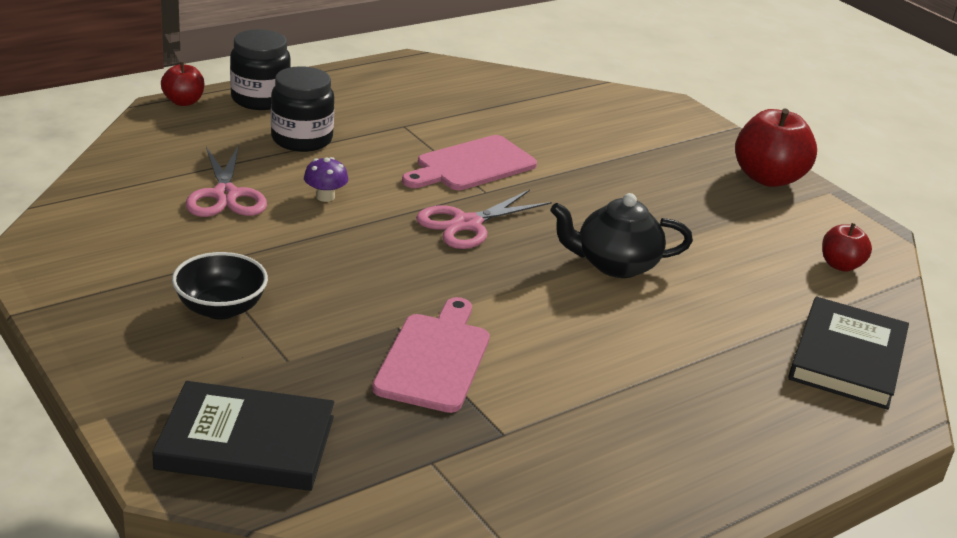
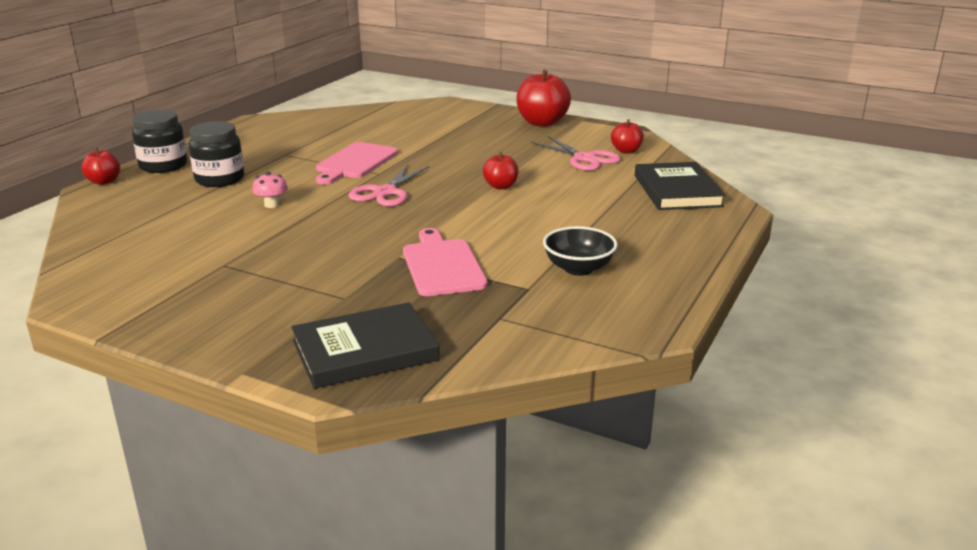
camera: 25 degrees left, 5 degrees down
black bowl [172,252,268,320] -> black bowl moved to [543,226,617,276]
pink scissors [186,145,267,217] -> pink scissors moved to [531,136,621,171]
purple mushroom [304,157,348,202] -> pink mushroom [252,172,288,208]
black teapot [550,193,693,278] -> red apple [483,152,519,189]

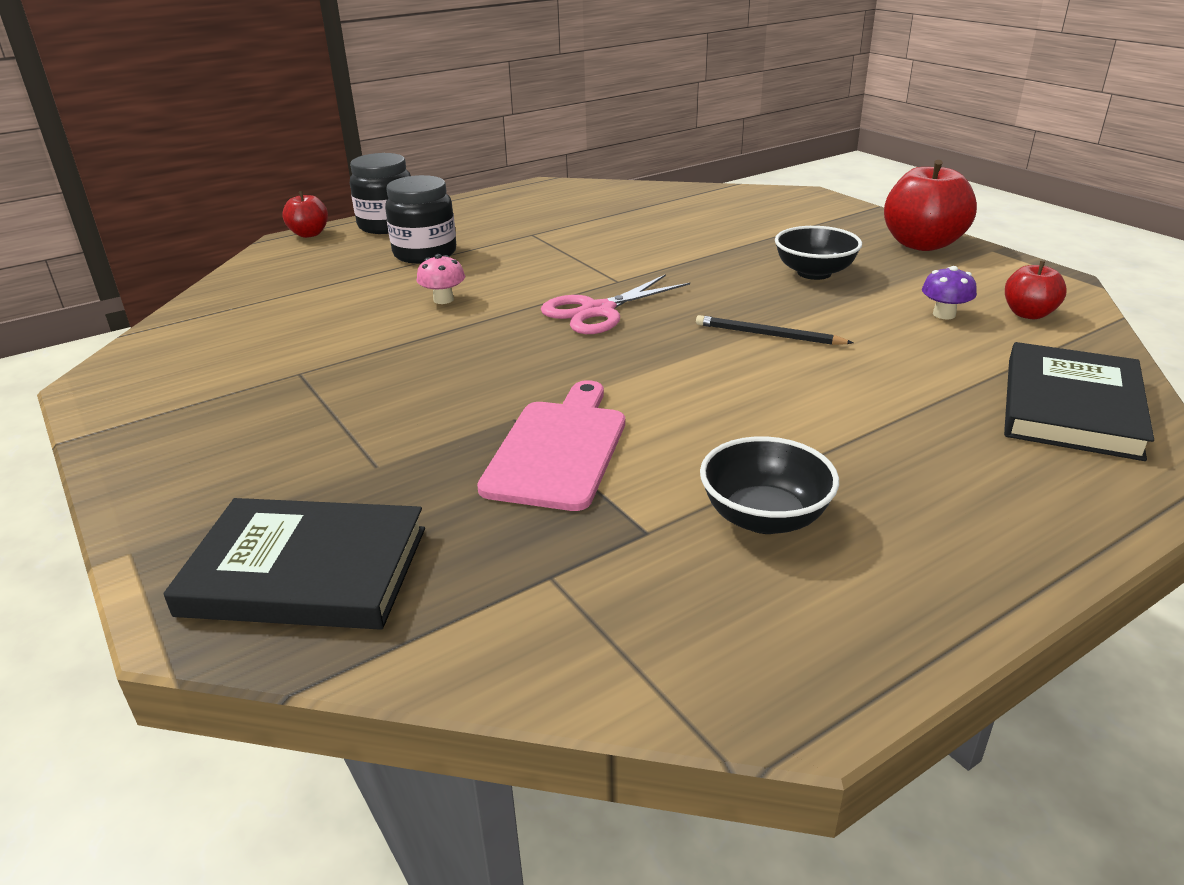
camera: 30 degrees right, 5 degrees up
pink cutting board [316,142,398,185] -> none
red apple [483,152,519,189] -> black pencil [696,315,853,345]
pink scissors [531,136,621,171] -> purple mushroom [922,266,977,319]
none -> black bowl [775,226,862,280]

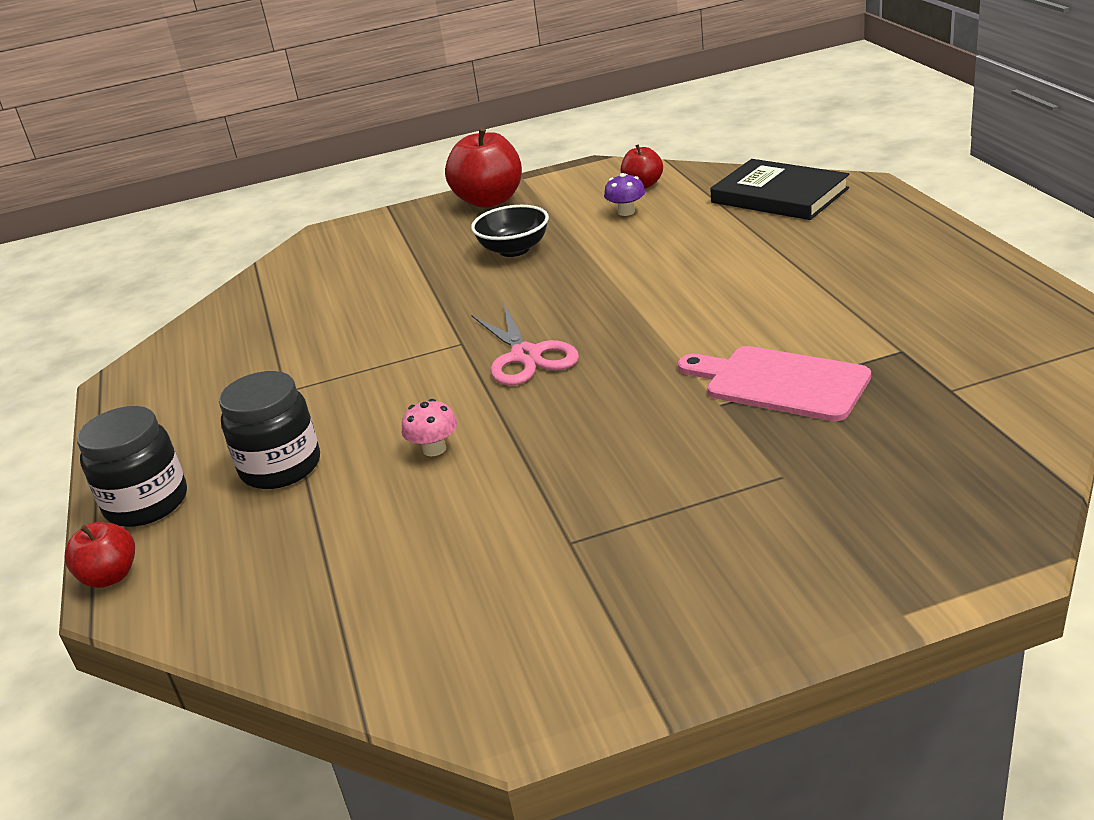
camera: 70 degrees left, 0 degrees up
black book [163,498,425,629] -> none
black pencil [696,315,853,345] -> none
black bowl [700,436,839,534] -> none

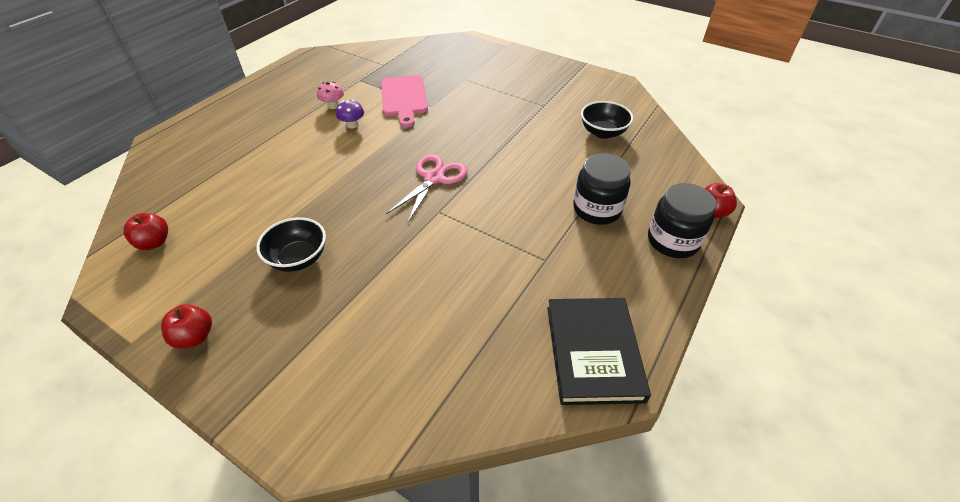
camera: 135 degrees left, 15 degrees up
pink mushroom [402,399,457,456] -> pink mushroom moved to [317,82,344,109]
red apple [445,128,522,208] -> red apple [161,304,212,348], size x0.55
purple mushroom [604,173,645,216] -> purple mushroom moved to [336,100,364,129]
black book [710,159,849,220] -> black book moved to [547,298,651,405]
none -> black bowl [581,101,633,139]

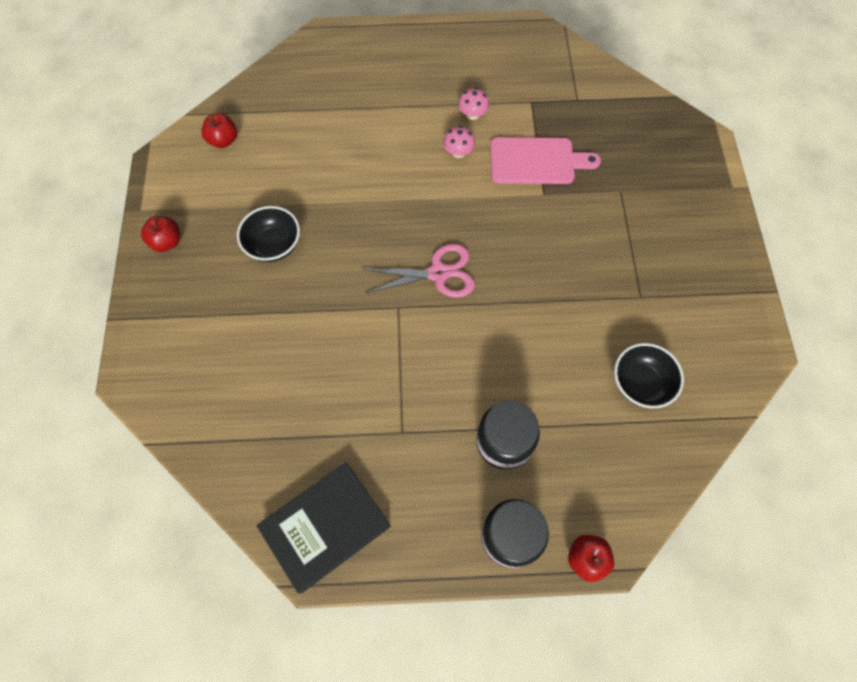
camera: 55 degrees right, 20 degrees up
purple mushroom [336,100,364,129] -> pink mushroom [443,125,475,158]
pink cutting board [381,75,428,127] -> pink cutting board turned 135 degrees counterclockwise [490,137,601,184]

